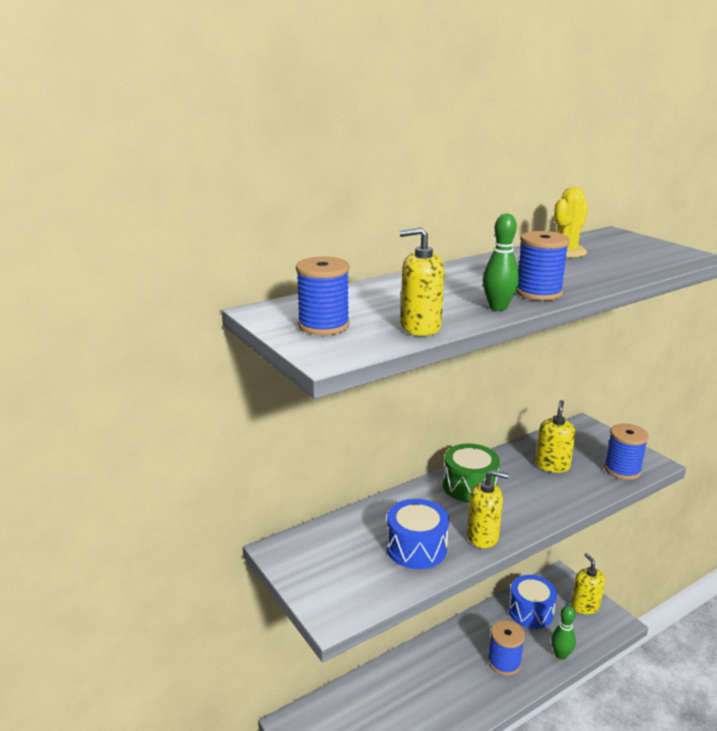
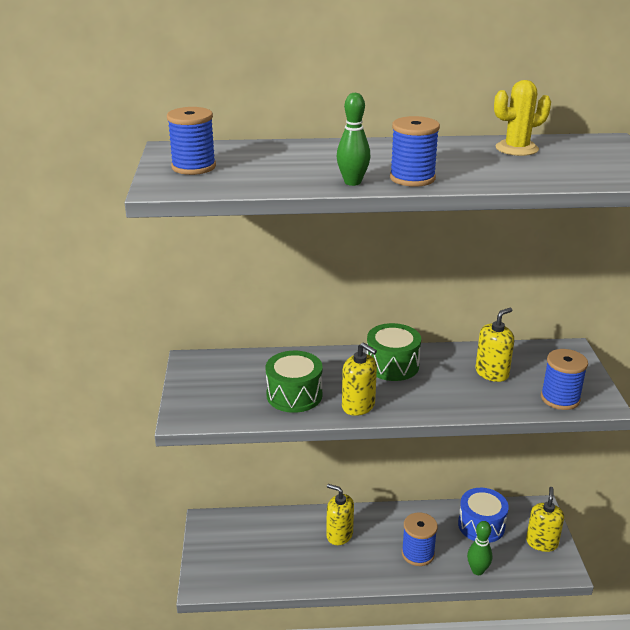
camera: 30 degrees right, 5 degrees up
blue drum [387,499,449,569] -> green drum [266,351,323,413]
yellow soap dispenser [400,227,444,336] -> yellow soap dispenser moved to [326,484,354,545]

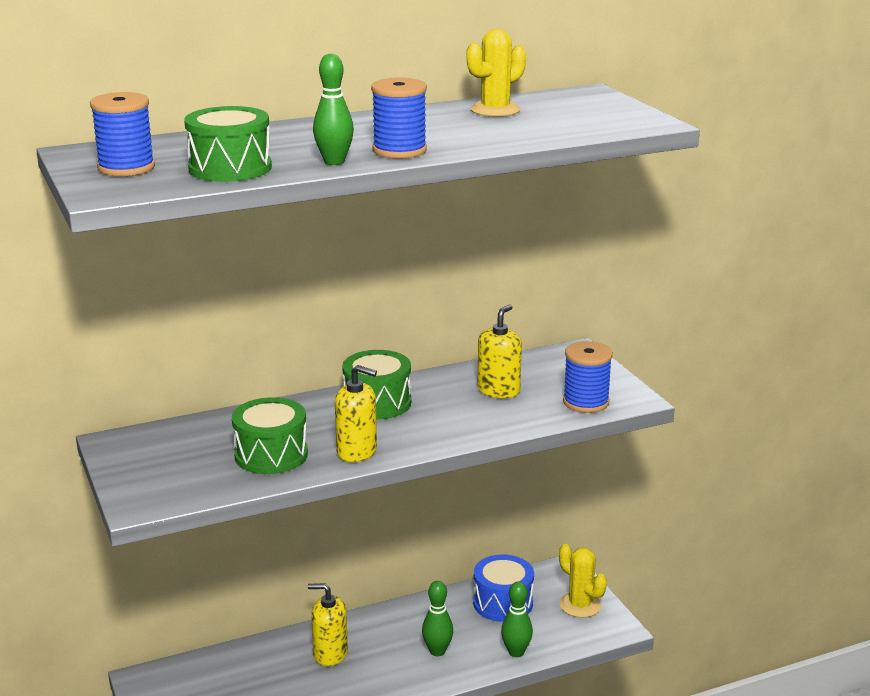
camera: 20 degrees left, 5 degrees down
blue spool [402,512,438,566] -> green bowling pin [422,581,453,656]
yellow soap dispenser [526,487,564,552] -> yellow cactus [559,544,607,618]
none -> green drum [184,106,272,182]

